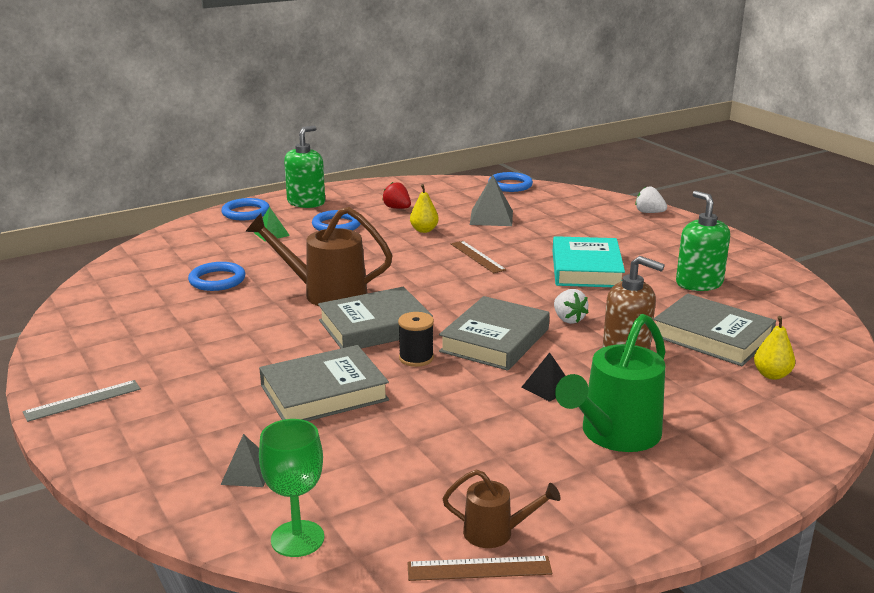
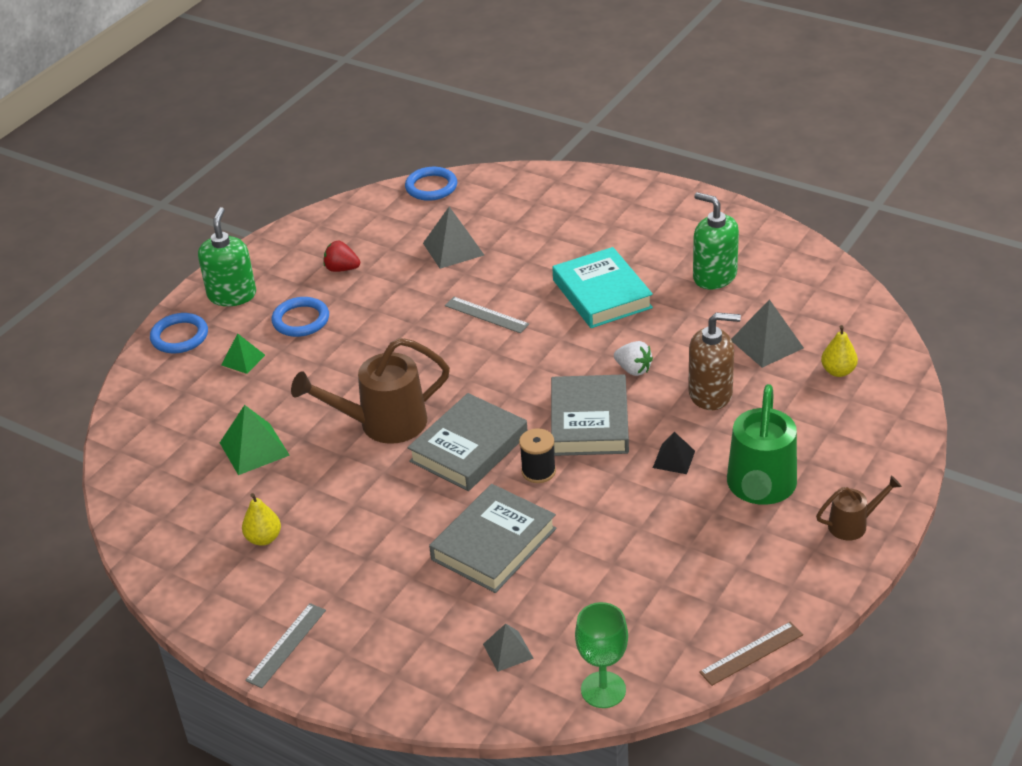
camera: 25 degrees left, 15 degrees up
blue ring [188,262,246,291] -> green pyramid [220,405,290,475]
yellow pear [410,184,439,233] -> yellow pear moved to [242,493,281,546]
brown watering can [443,469,561,548] -> brown watering can moved to [816,476,902,540]
brown ruler [451,241,507,273] -> grey ruler [445,297,529,333]
white strawberry [635,187,667,213] -> none
grey book [654,294,776,366] -> grey pyramid [731,299,804,368]

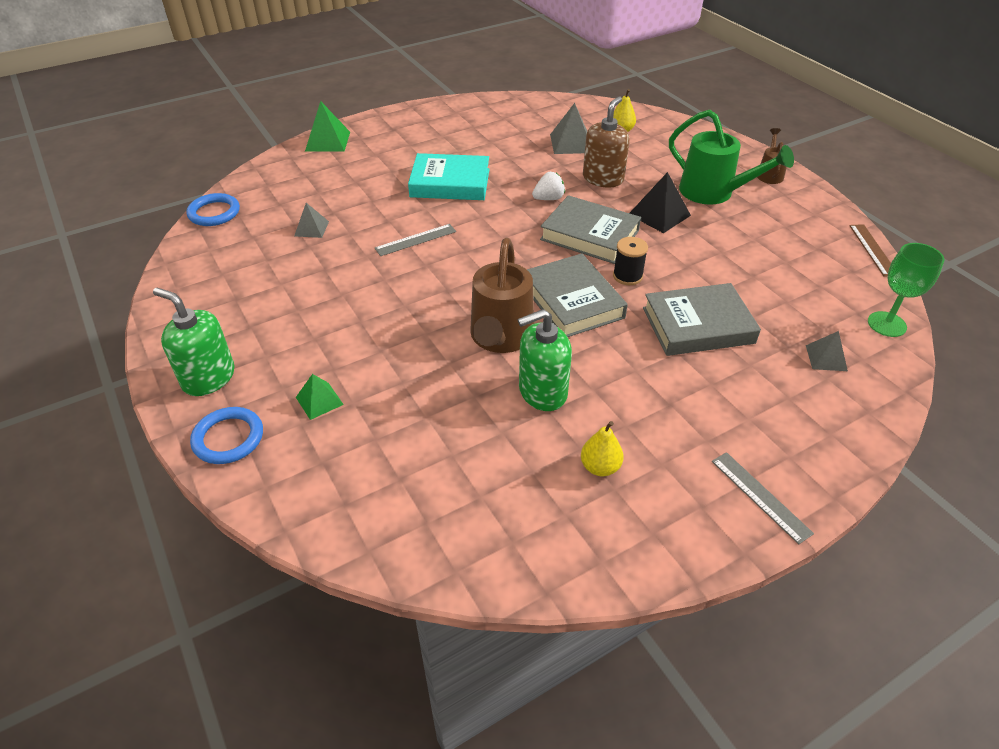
camera: 65 degrees left, 5 degrees up
green pyramid [220,405,290,475] -> green pyramid moved to [305,101,350,152]
blue ring [272,297,329,337] -> none
red strawberry [324,241,360,272] -> none
grey pyramid [423,207,484,269] -> grey pyramid [294,203,329,238], size x0.62
grey book [429,484,556,593] -> grey book turned 75 degrees counterclockwise [643,283,761,356]
black pyramid [653,432,695,474] -> black pyramid [630,172,691,233], size x1.61
green soap dispenser [693,192,739,289] -> green soap dispenser moved to [518,309,572,411]

